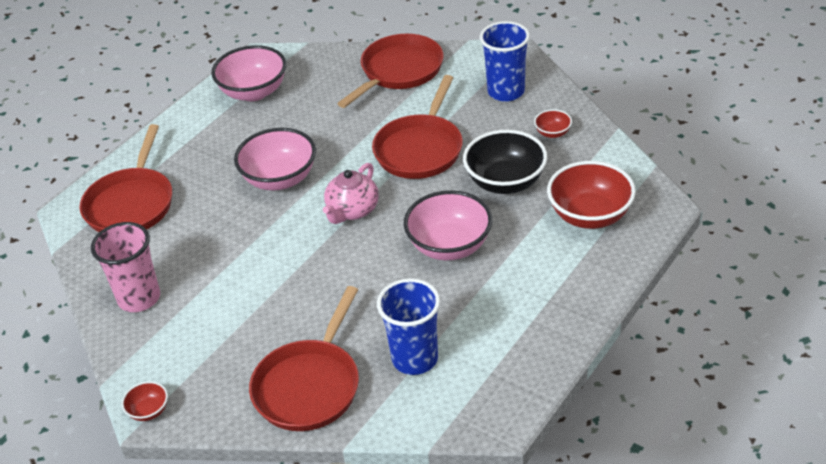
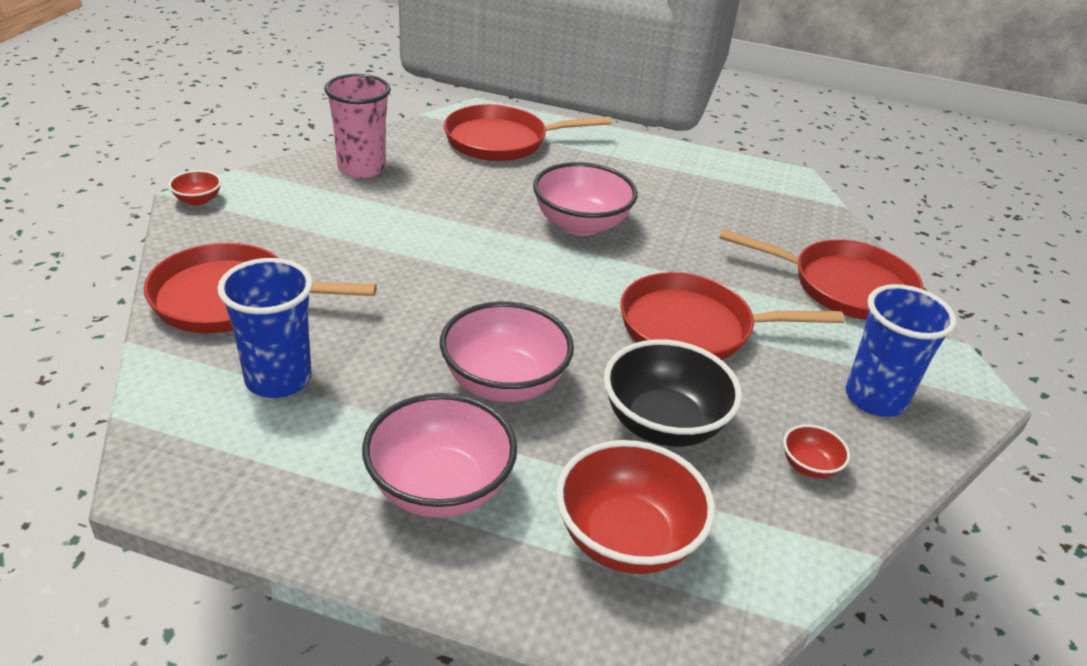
camera: 65 degrees right, 5 degrees down
pink bowl [211,45,286,101] -> pink bowl moved to [362,393,517,518]
pink teapot [323,163,379,224] -> none

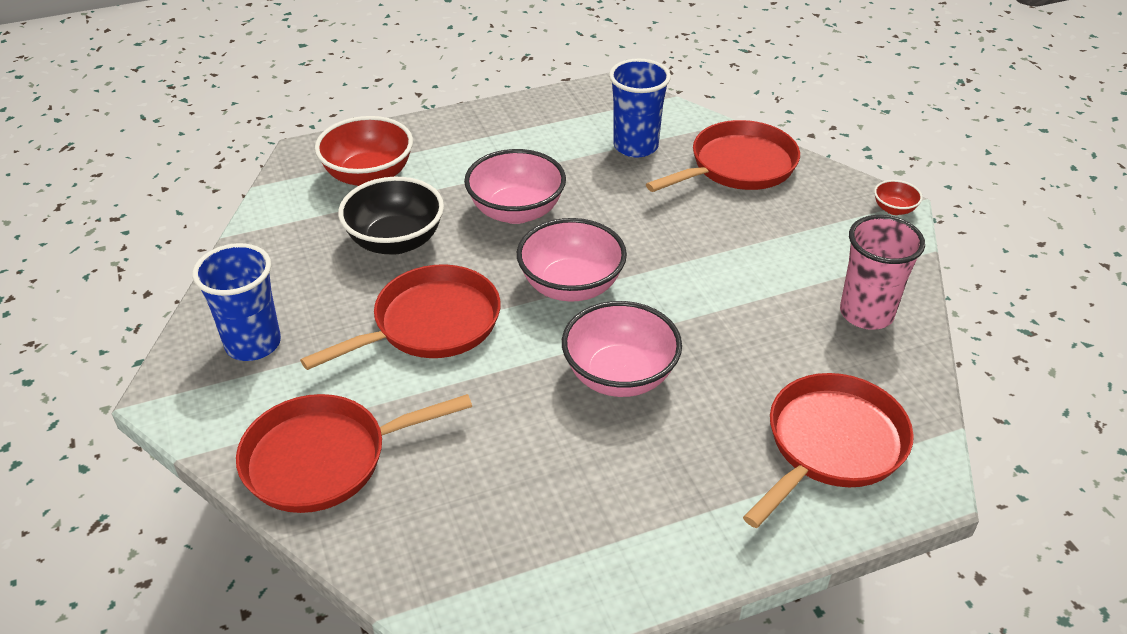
camera: 145 degrees right, 5 degrees up
pink bowl [362,393,517,518] -> pink bowl moved to [517,218,627,302]
red bowl [783,424,850,479] -> none

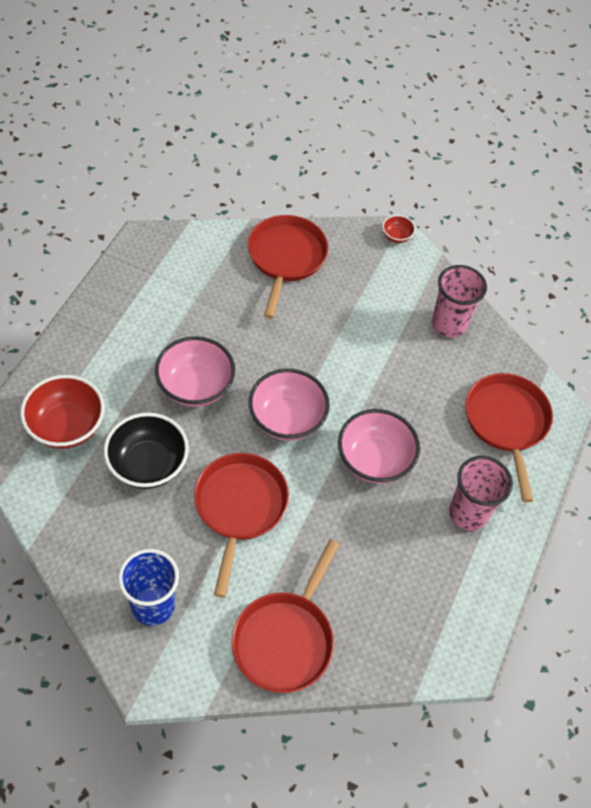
camera: 50 degrees left, 15 degrees up
blue cup [609,59,671,158] -> none
none -> pink cup [449,456,513,530]

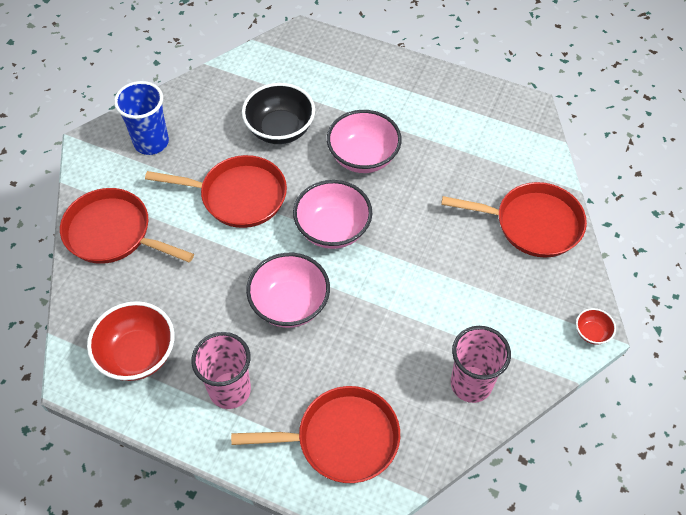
camera: 95 degrees right, 0 degrees up
red bowl [20,375,105,449] -> red bowl moved to [87,301,174,381]

